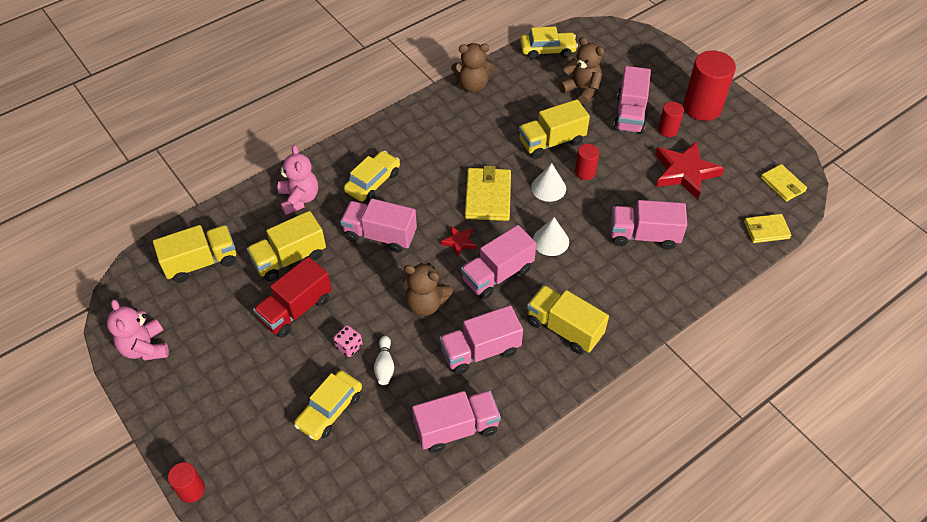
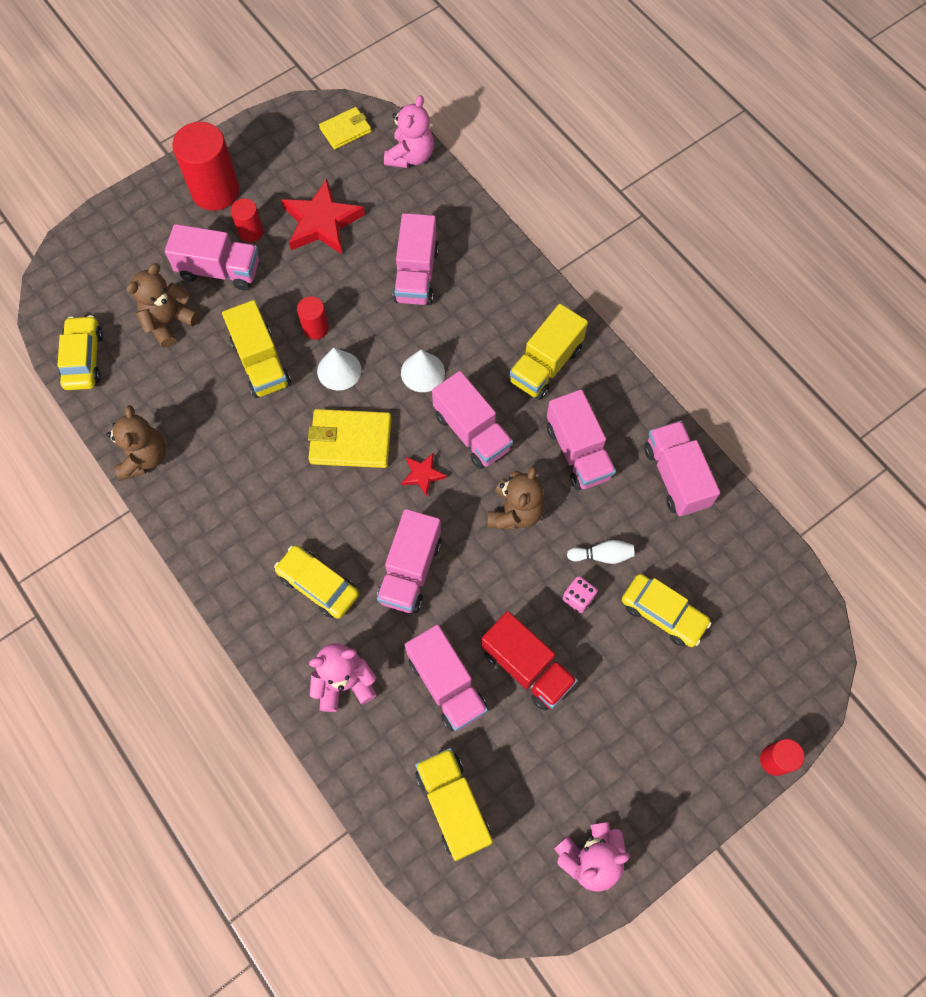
camera: 90 degrees left, 15 degrees up
yellow truck [247,211,326,281] -> pink truck [405,625,488,732]
yellow wallet [744,214,791,243] -> pink teddy bear [384,95,434,168]

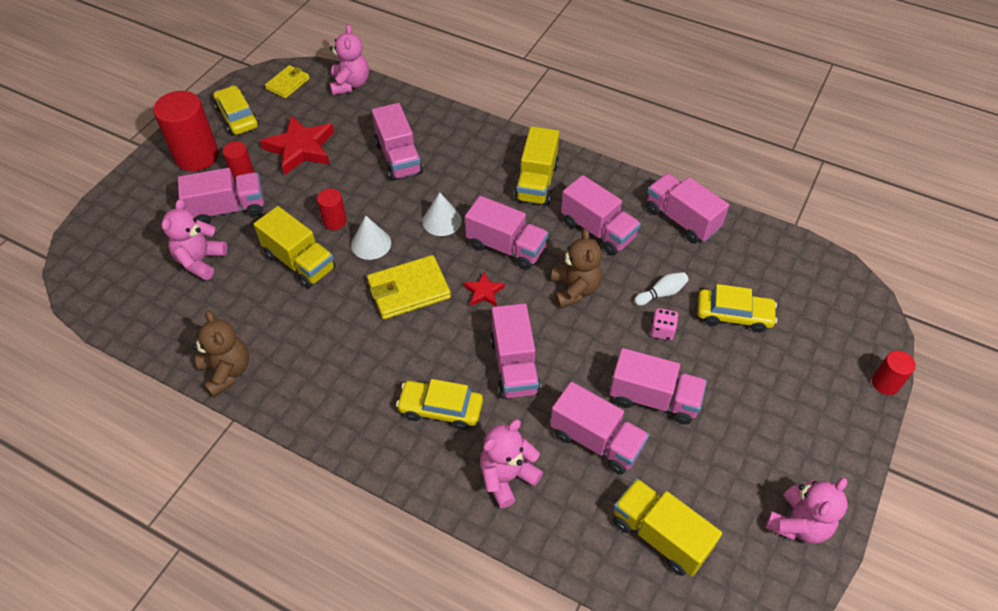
camera: 25 degrees left, 15 degrees down
yellow car [57,315,103,390] -> yellow car moved to [213,85,259,135]
brown teddy bear [126,263,199,348] -> pink teddy bear [161,199,227,281]
red truck [481,611,578,711] -> pink truck [609,348,707,425]

